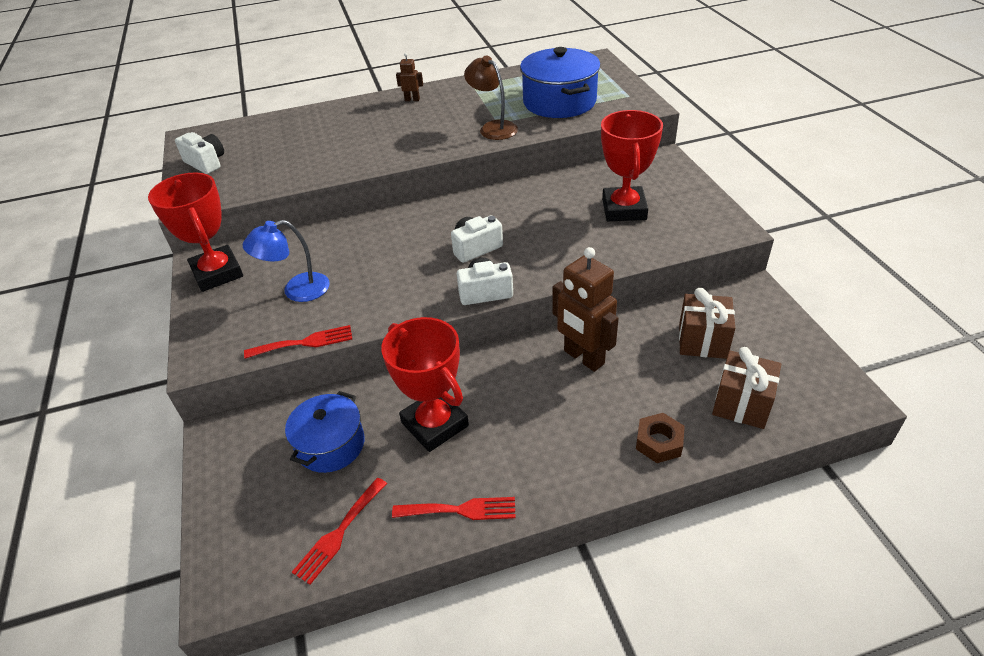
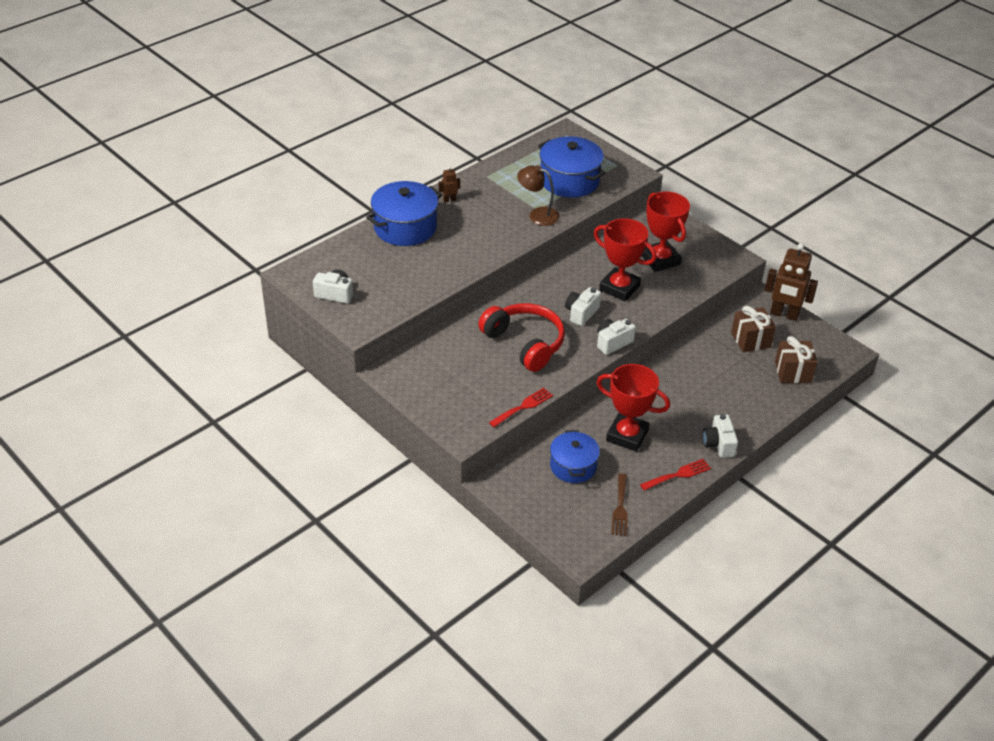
camera: 30 degrees left, 0 degrees up
red trophy [148,172,243,292] -> red trophy moved to [594,218,657,301]
blue lamp [243,220,330,302] -> none
red fork [292,478,387,585] -> brown fork [612,473,628,536]
brown robot [552,247,619,372] -> brown robot moved to [765,243,818,321]
brown nut [636,413,685,463] -> none
none -> blue pot [366,181,442,246]
none -> red headphones [478,303,565,372]
none -> white camera [702,414,738,458]

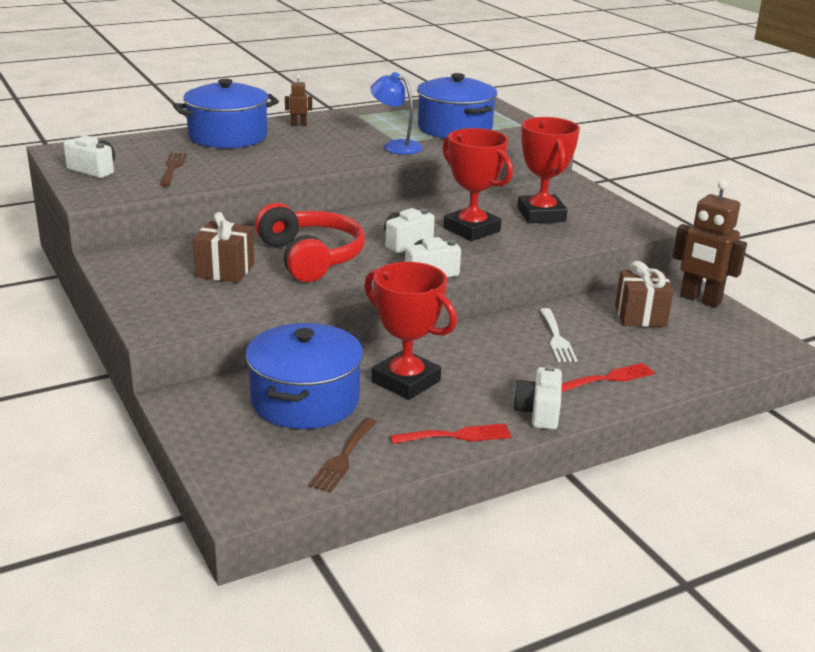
camera: 15 degrees right, 15 degrees down
red fork [489,388,553,427] -> red fork moved to [561,363,655,393]
brown lamp [517,165,560,226] -> blue lamp [370,72,423,155]
blue pot [550,430,600,483] -> blue pot [245,323,363,429], size x1.53
brown gift [775,336,817,383] -> brown gift moved to [193,212,254,283]
none -> brown fork [159,153,187,187]
none -> white fork [540,308,577,362]

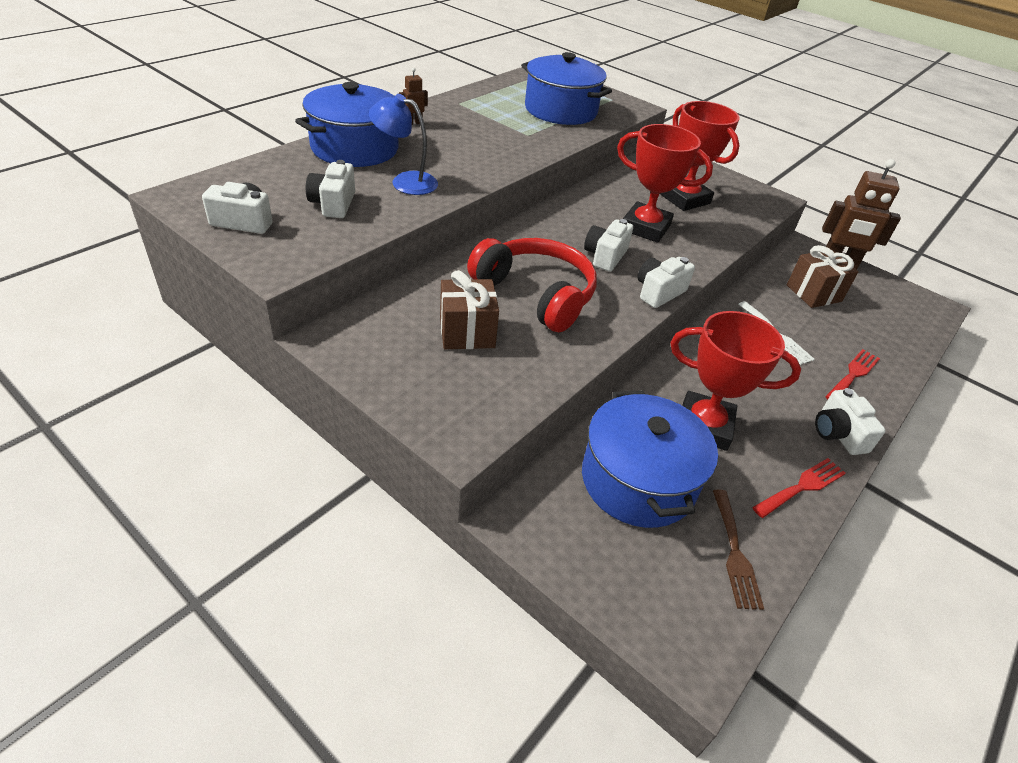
camera: 25 degrees left, 15 degrees up
brown fork [159,153,187,187] -> white camera [306,160,355,218]
blue lamp [370,72,423,155] -> blue lamp moved to [369,94,438,195]

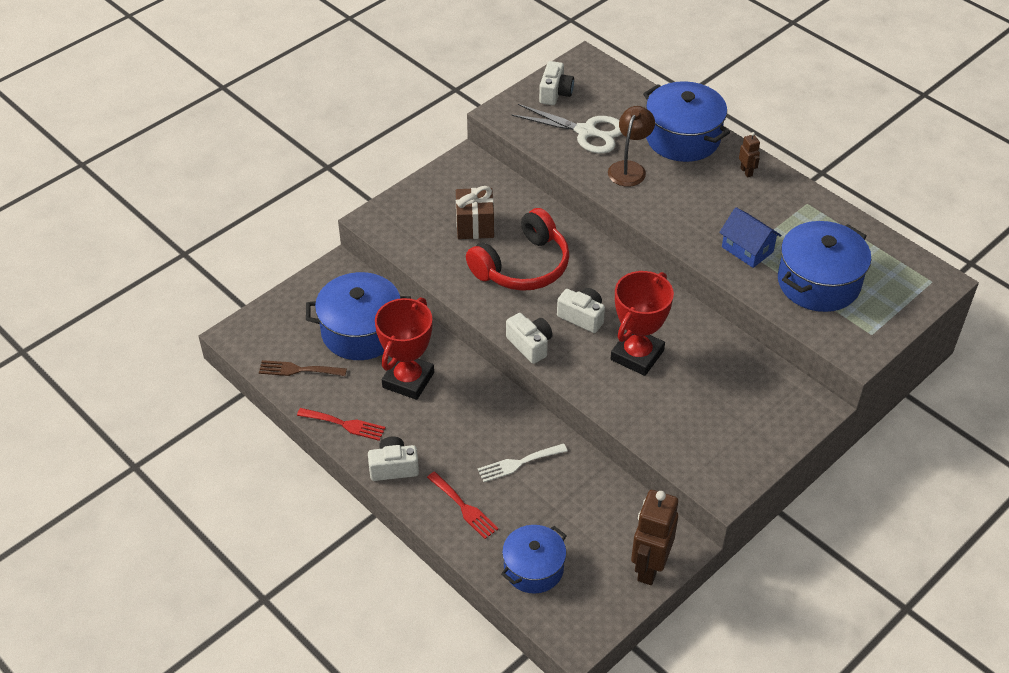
camera: 100 degrees right, 5 degrees up
white camera [306,160,355,218] -> white scissors [511,104,622,154]
blue lamp [369,94,438,195] -> brown lamp [608,106,655,187]
red trophy [660,101,740,211] -> none
red fork [752,458,846,518] -> red fork turned 45 degrees counterclockwise [297,408,385,441]
brown gift [787,245,859,308] -> none
none -> blue pot [501,525,567,594]
none -> blue house [719,207,782,268]

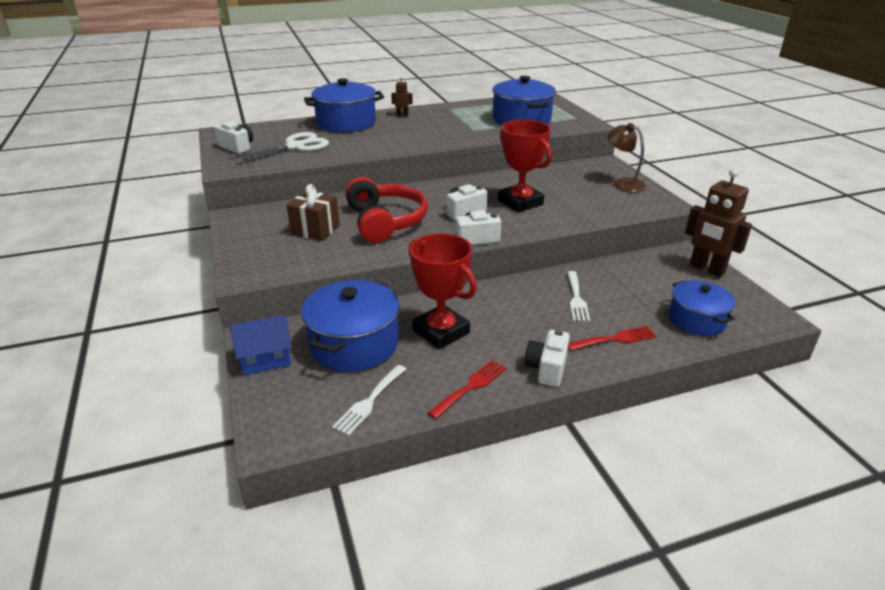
camera: 65 degrees left, 15 degrees down
brown fork [259,360,347,376] -> white fork [332,365,406,436]
brown lamp [608,106,655,187] -> brown lamp moved to [607,123,647,192]
blue house [719,207,782,268] -> blue house moved to [230,315,292,375]

